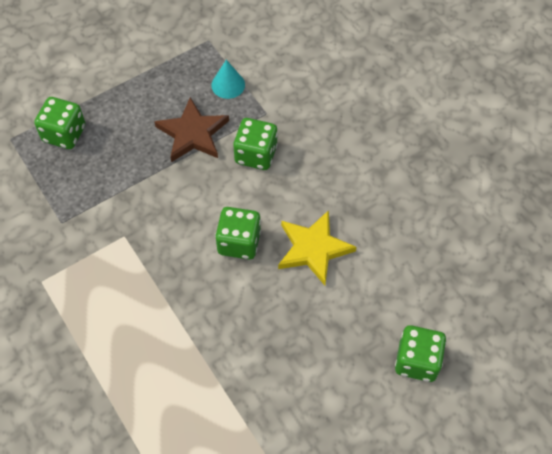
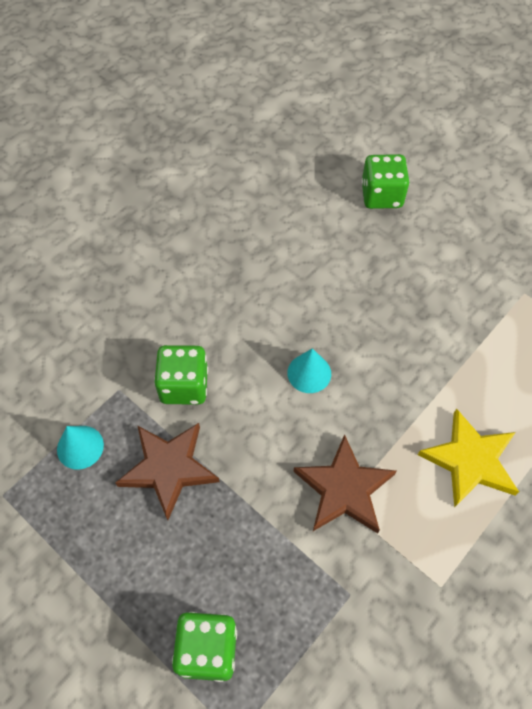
camera: 105 degrees left, 0 degrees up
green dice [215,207,261,260] -> turquoise cone [287,348,331,393]
yellow star [278,210,357,285] -> yellow star moved to [418,408,519,508]
none -> brown star [294,434,396,533]

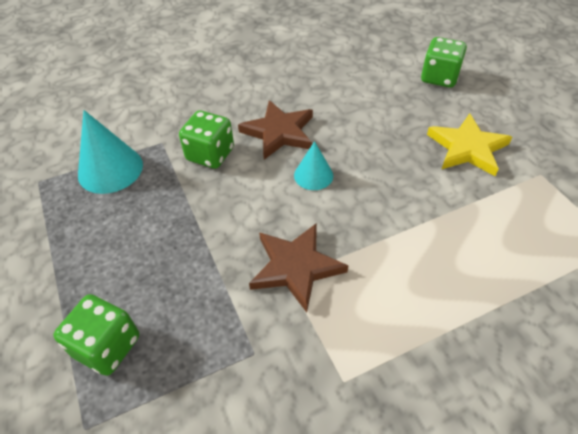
camera: 25 degrees right, 10 degrees down
turquoise cone [57,426,104,469] -> turquoise cone [78,110,143,194], size x1.67
brown star [115,423,219,520] -> brown star moved to [238,100,313,160]
yellow star [418,408,519,508] -> yellow star moved to [427,113,512,176]

